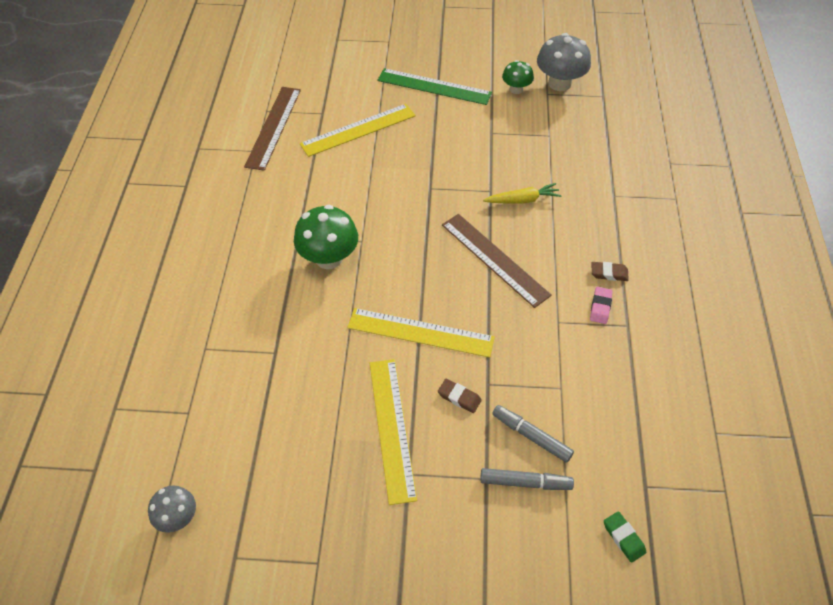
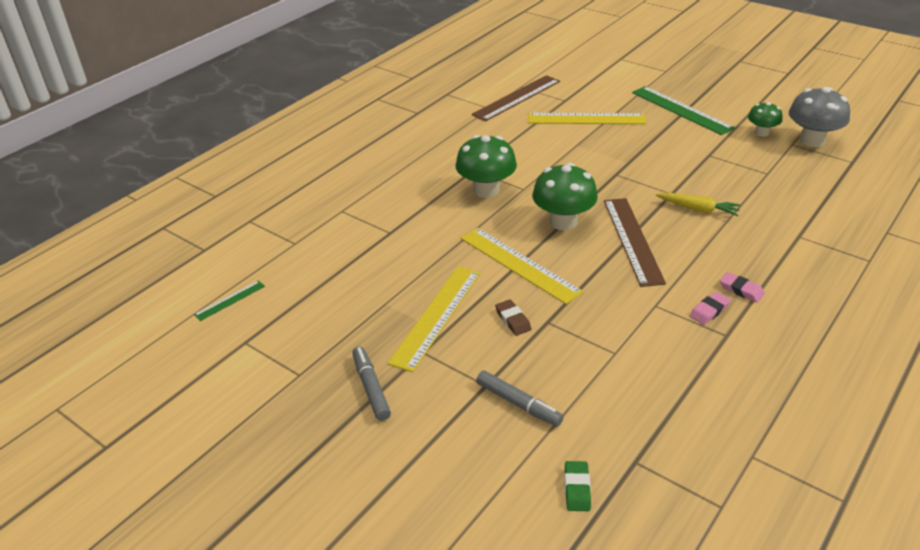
camera: 35 degrees right, 15 degrees down
grey mushroom [148,485,196,533] -> green ruler [194,280,265,321]
grey marker [492,405,574,463] -> grey marker moved to [352,347,391,421]
brown eraser [592,262,629,281] -> pink eraser [720,272,765,303]
none -> green mushroom [532,163,598,230]

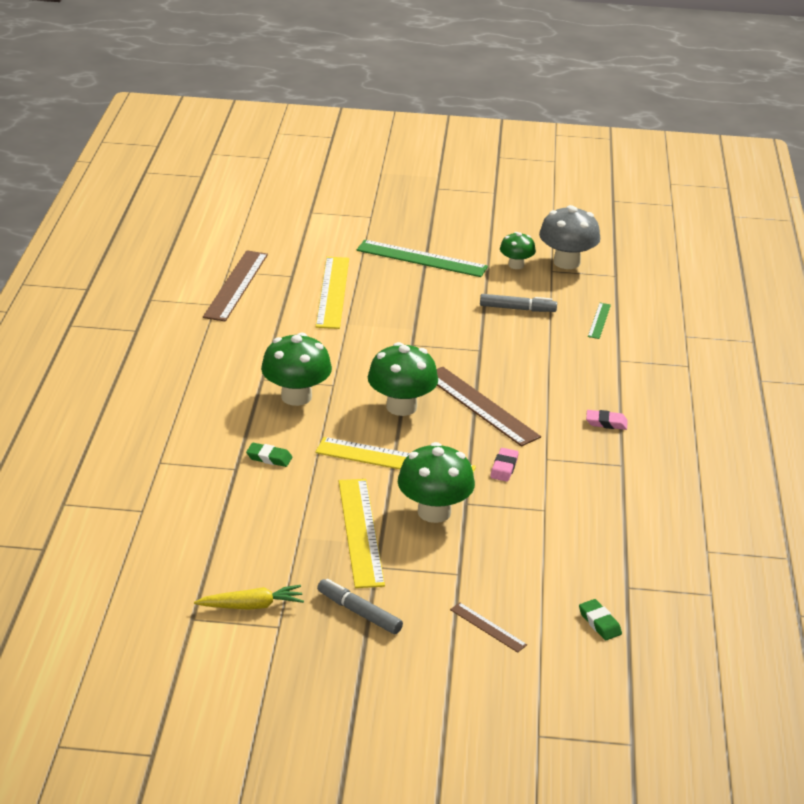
camera: 35 degrees left, 5 degrees down
green ruler [194,280,265,321] -> green ruler moved to [588,303,611,339]
grey marker [476,370,563,427] -> grey marker moved to [480,294,557,312]
brown eraser [495,299,531,336] -> green mushroom [398,442,475,523]
yellow ruler [528,113,646,124] -> yellow ruler turned 60 degrees counterclockwise [316,257,349,329]
yellow carrot [656,193,741,216] -> yellow carrot moved to [194,585,304,610]
pink eraser [690,292,731,325] -> pink eraser moved to [490,448,519,482]
none -> green eraser [246,443,292,467]
none -> brown ruler [450,602,527,653]

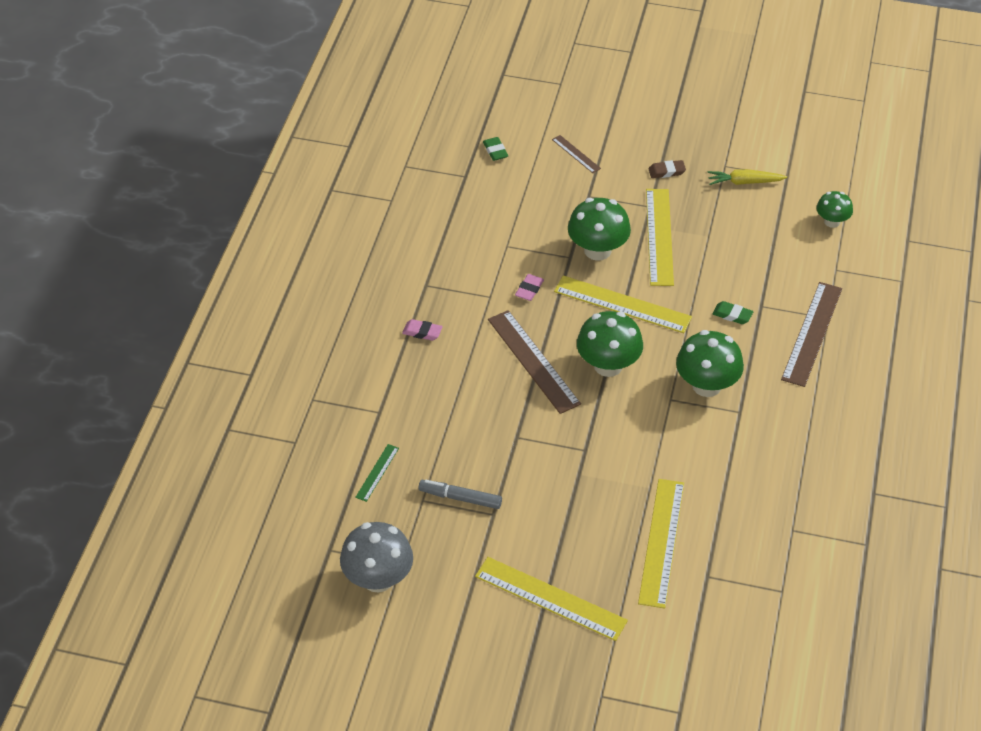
camera: 170 degrees left, 15 degrees up
brown ruler [203,250,268,322] -> brown ruler moved to [781,282,842,387]
grey marker [317,579,403,634] -> brown eraser [648,160,686,178]
green ruler [356,240,488,277] -> yellow ruler [475,557,628,641]
green mushroom [500,232,536,269] -> green mushroom moved to [817,191,853,228]

